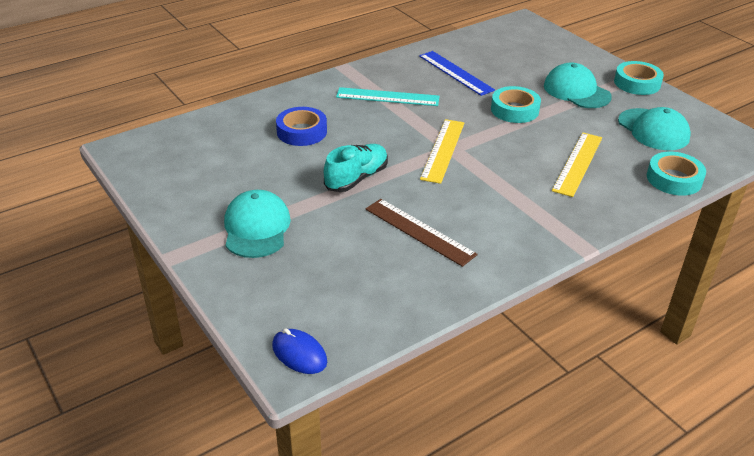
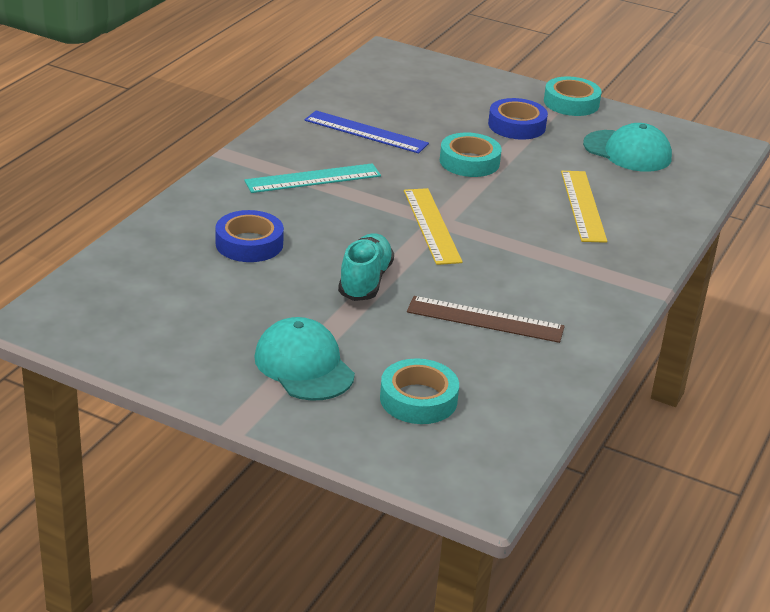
camera: 30 degrees left, 5 degrees down
blue mouse [272,328,327,374] -> none
turquoise cap [544,63,612,108] -> blue tape [488,98,548,140]
turquoise tape [647,152,706,196] -> turquoise tape moved to [380,359,459,424]

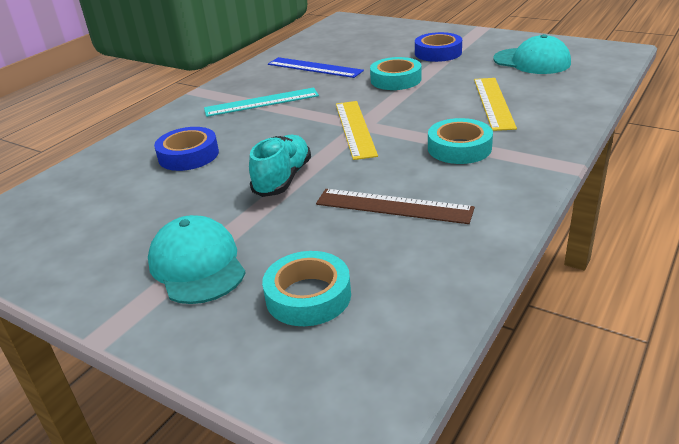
camera: 10 degrees right, 0 degrees up
turquoise tape [544,77,602,116] -> turquoise tape moved to [428,118,493,164]

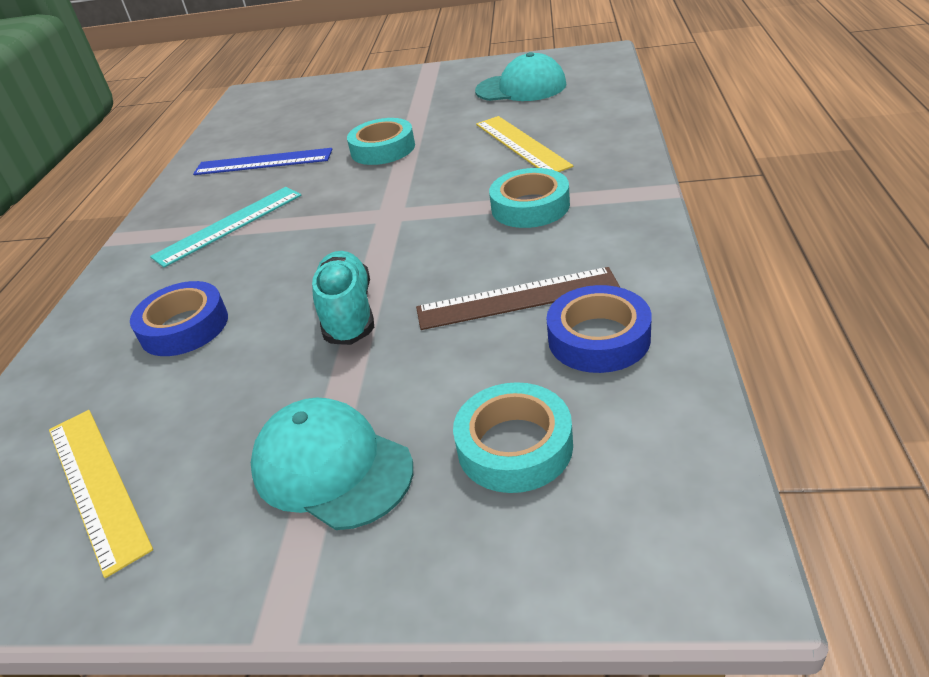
camera: 25 degrees left, 5 degrees up
yellow ruler [336,101,378,160] -> yellow ruler moved to [49,410,153,578]
blue tape [415,32,462,62] -> blue tape moved to [546,285,652,373]

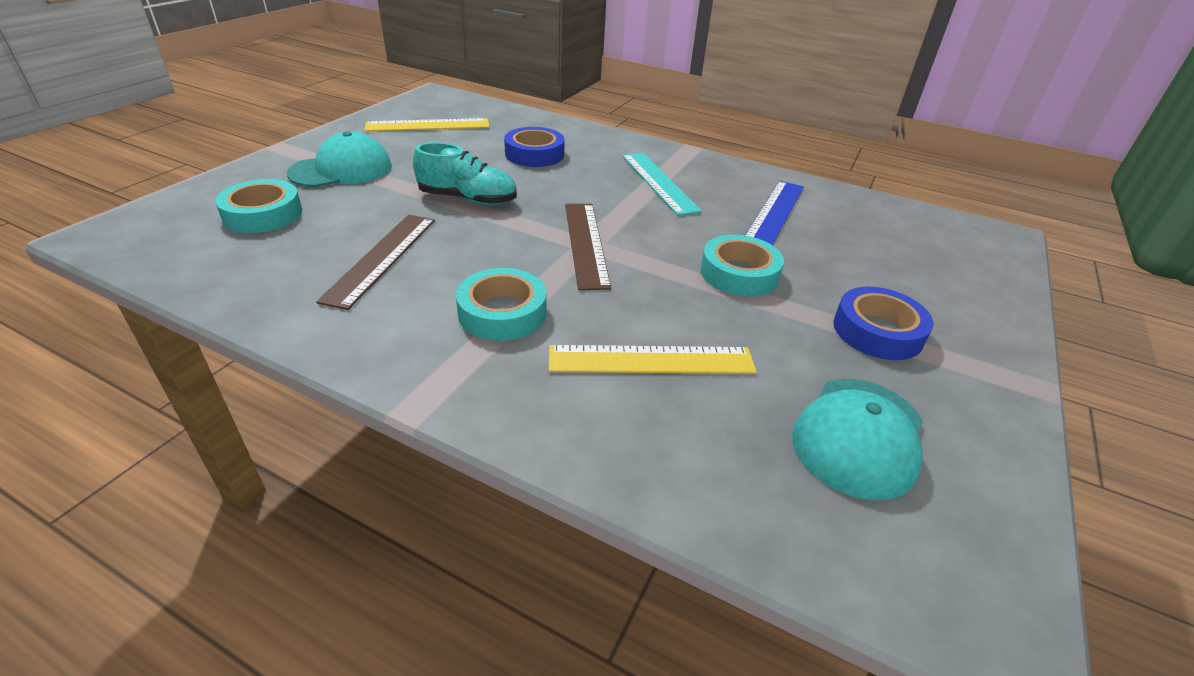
camera: 105 degrees right, 0 degrees up
blue tape [546,285,652,373] -> blue tape moved to [833,286,934,360]
none -> brown ruler [565,204,611,290]

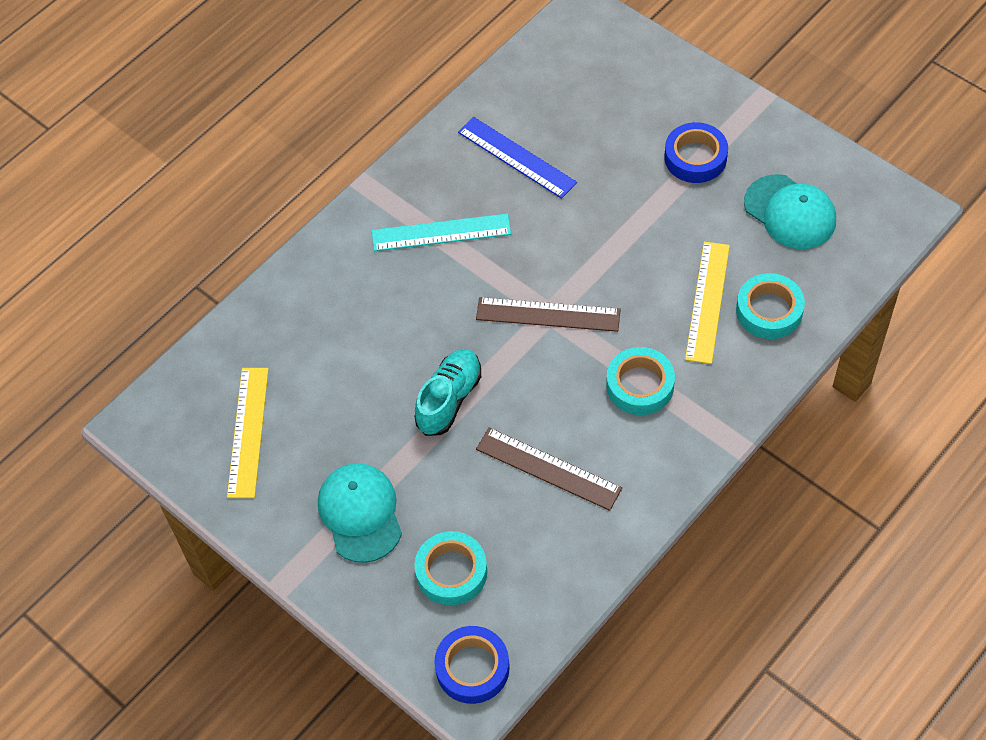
camera: 70 degrees left, 20 degrees up
blue tape [504,127,565,167] -> blue tape moved to [434,626,510,704]
turquoise tape [701,235,784,297] -> turquoise tape moved to [736,273,805,339]

